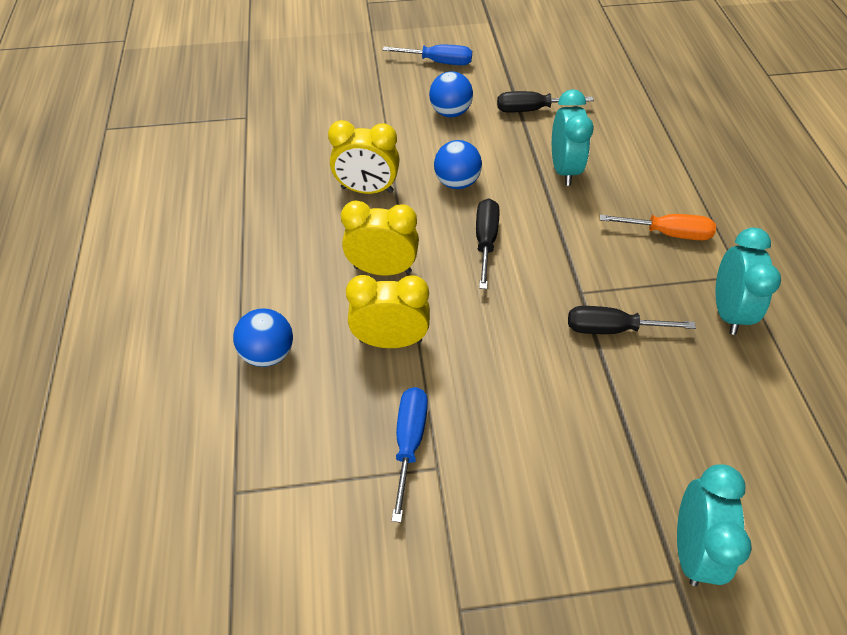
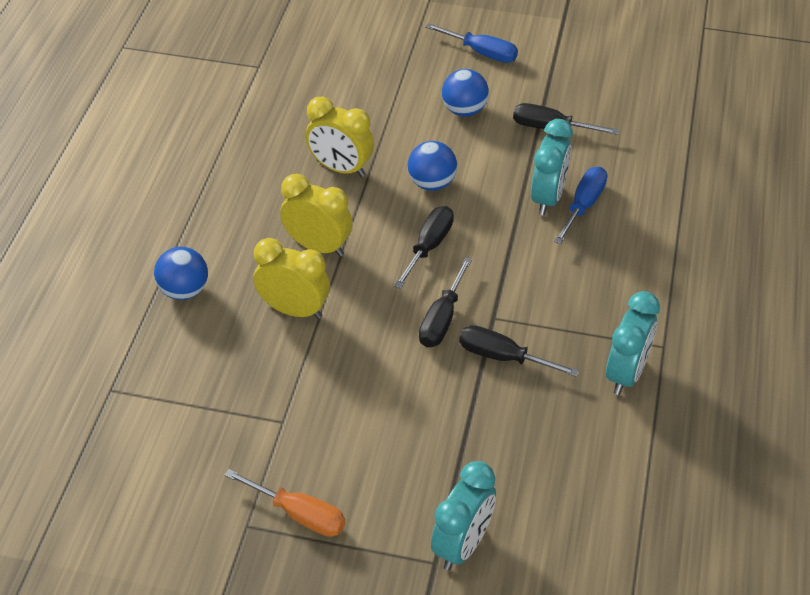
camera: 20 degrees right, 5 degrees down
blue screwdriver [391,387,428,523] -> blue screwdriver moved to [554,167,608,244]
orange screwdriver [600,214,716,240] -> orange screwdriver moved to [224,469,346,537]
none -> black screwdriver [419,257,472,347]

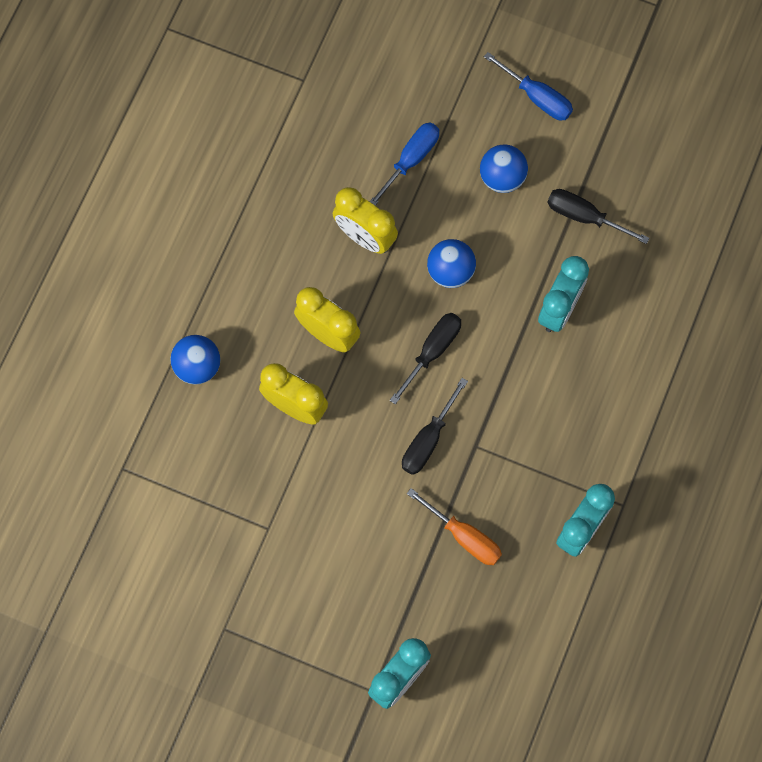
camera: 10 degrees right, 25 degrees up
orange screwdriver [224,469,346,537] -> orange screwdriver moved to [407,488,502,565]
black screwdriver [459,325,579,377] -> none
blue screwdriver [554,167,608,244] -> blue screwdriver moved to [370,122,439,205]

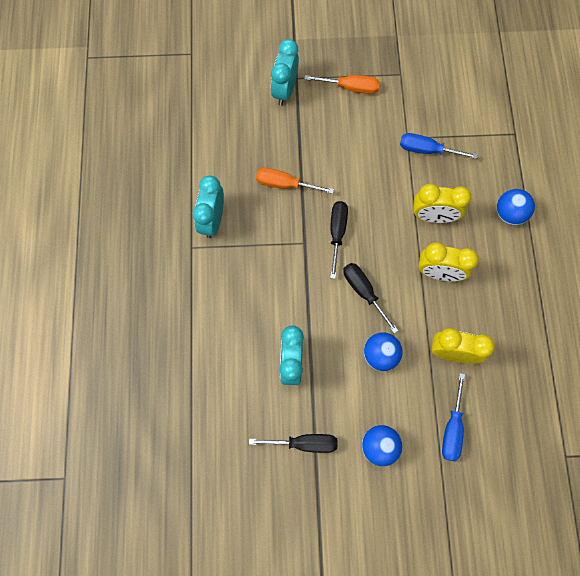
camera: 155 degrees right, 0 degrees up
black screwdriver [390,313,461,405] -> black screwdriver turned 135 degrees clockwise [343,263,399,334]
blue screwdriver [484,52,573,121] -> blue screwdriver moved to [400,133,478,159]
none -> orange screwdriver [304,75,380,94]

